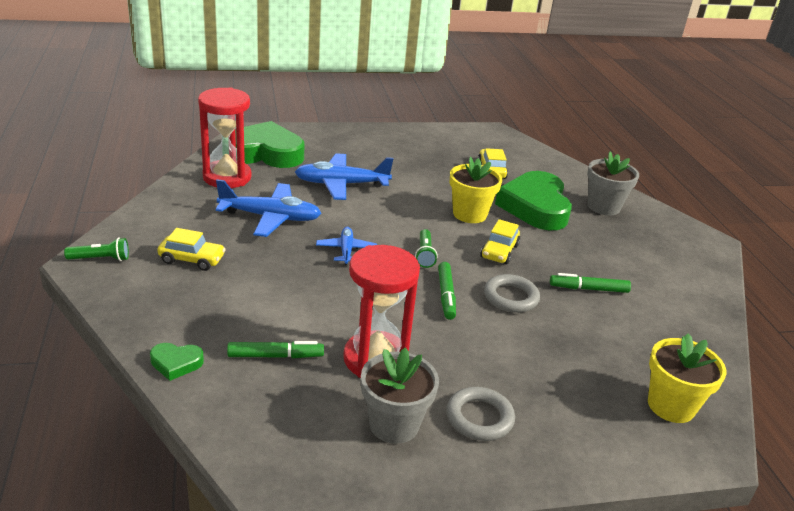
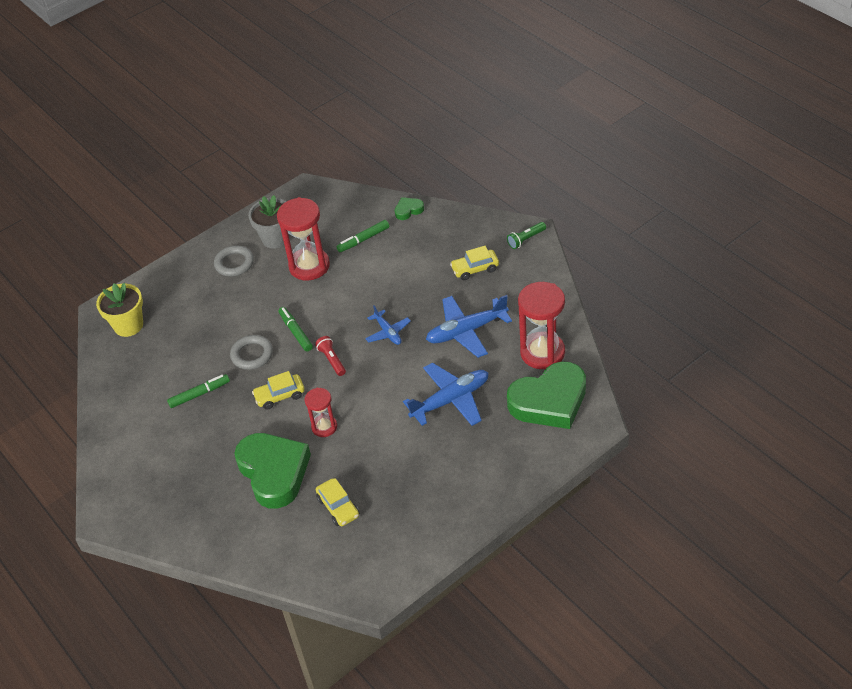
camera: 160 degrees right, 15 degrees up
green flashlight [415,229,438,268] -> red flashlight [315,336,346,376]
yellow flower pot [450,157,502,223] -> red hourglass [304,388,337,437]
yellow car [480,219,520,264] -> yellow car turned 105 degrees counterclockwise [252,371,305,410]
grey flower pot [587,151,639,215] -> none

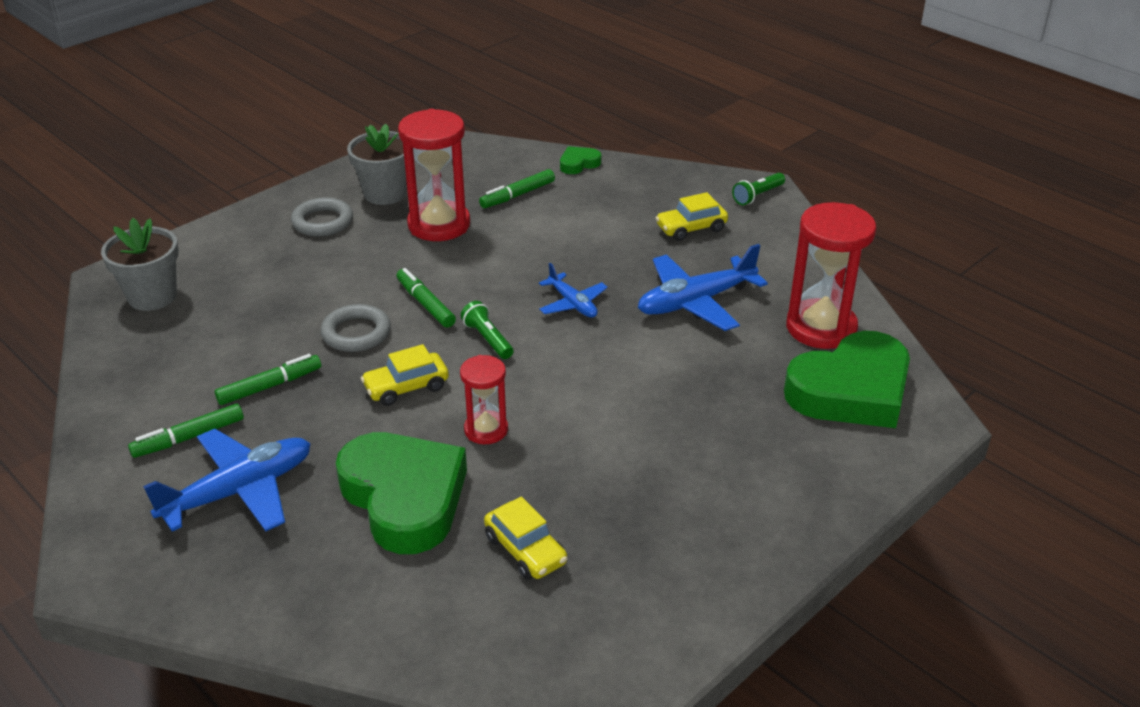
camera: 10 degrees left, 10 degrees down
yellow flower pot [96,283,143,337] -> grey flower pot [101,218,179,311]
red flashlight [315,336,346,376] -> green flashlight [461,301,514,359]
blue plane [403,362,488,426] -> blue plane moved to [143,429,311,531]
none -> green marker [128,404,244,458]

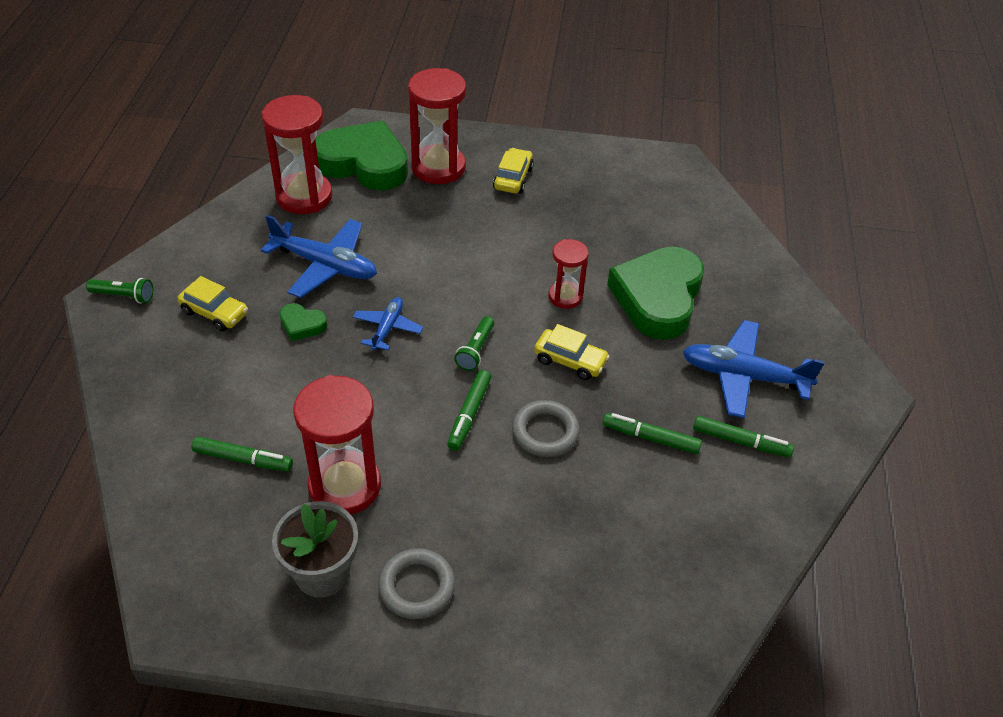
camera: 130 degrees left, 10 degrees up
grey flower pot [101,218,179,311] -> none
yellow car [484,497,568,580] -> yellow car moved to [493,148,534,194]
green heart [560,146,601,174] -> green heart moved to [279,303,327,341]
none -> red hourglass [408,68,466,184]

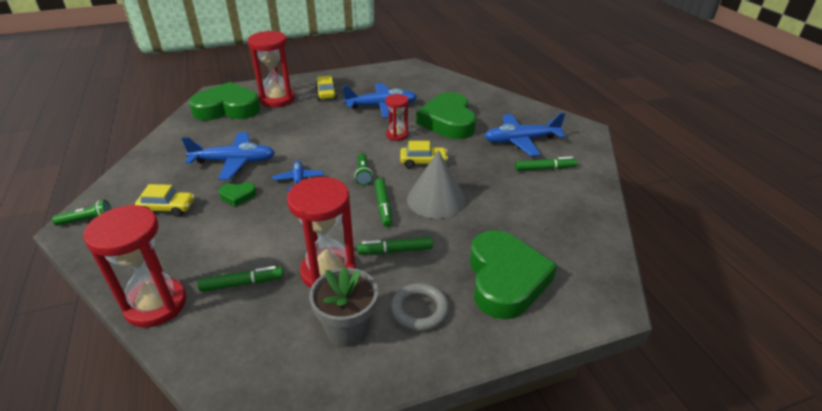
camera: 25 degrees left, 10 degrees down
red hourglass [262,95,332,214] -> red hourglass moved to [83,204,187,328]
grey ring [512,400,580,457] -> grey cone [407,150,466,219]
green marker [603,413,702,454] -> green marker moved to [357,237,433,254]
none -> blue plane [342,83,417,118]
none -> green heart [470,230,557,319]

